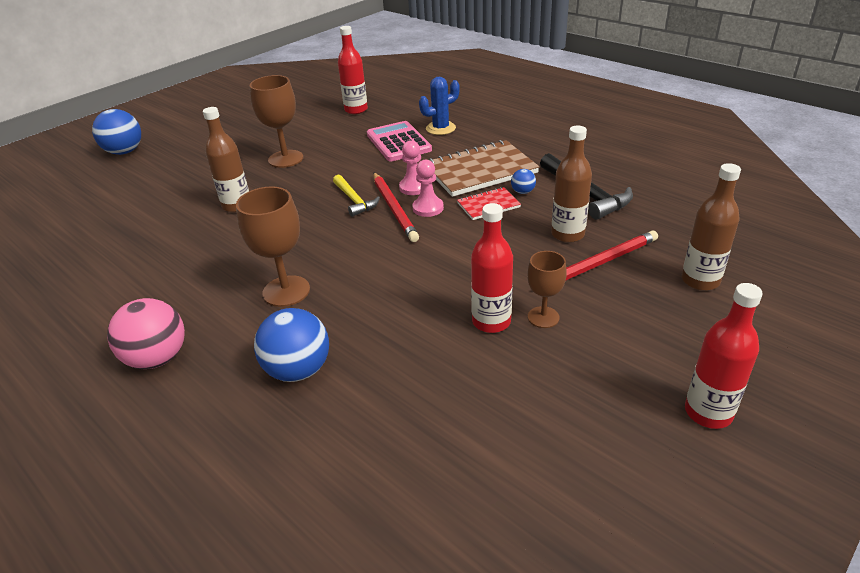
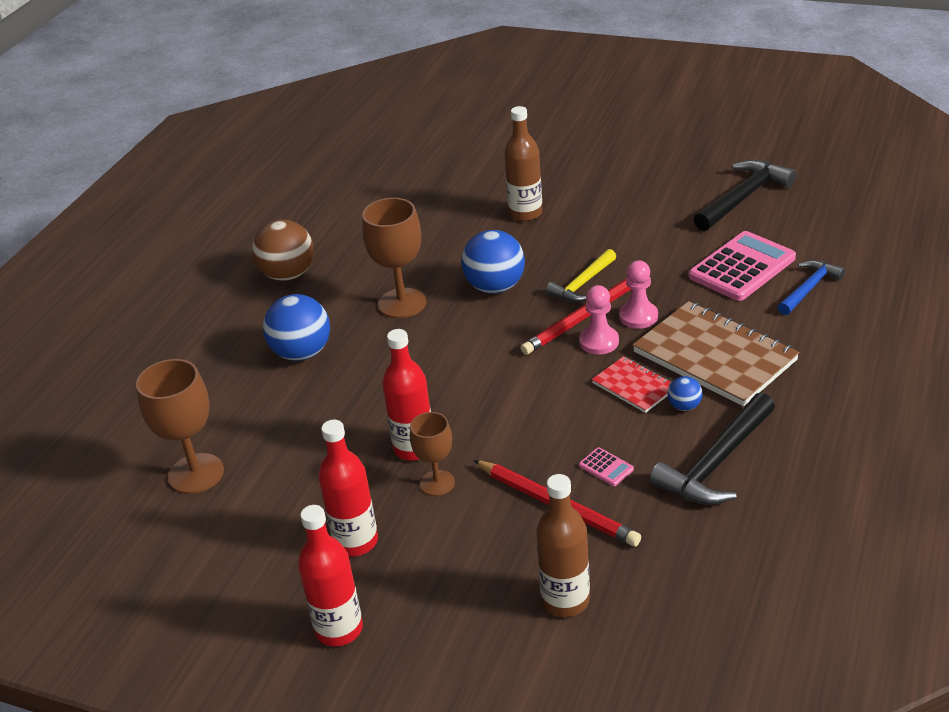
camera: 70 degrees right, 0 degrees up
blue ball [92,109,141,155] -> blue ball moved to [461,230,525,294]
pink ball [107,298,185,369] -> brown ball [252,219,314,281]
brown goblet [250,75,303,168] -> brown goblet moved to [136,359,224,494]
red bottle [338,26,368,114] -> red bottle moved to [318,420,378,557]
blue cactus [419,77,460,135] -> blue hammer [778,260,845,315]
brown bottle [551,126,592,243] -> pink calculator [579,447,634,486]
none -> black hammer [693,160,796,231]

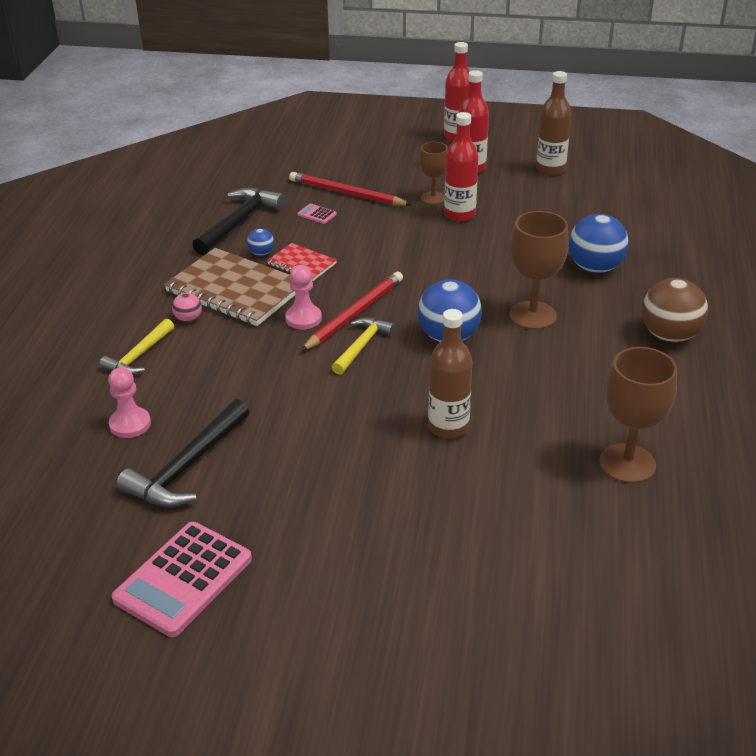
camera: 165 degrees right, 0 degrees up
brown goblet [136,359,224,494] -> brown goblet moved to [599,347,677,483]
brown bottle [536,474,590,617] -> brown bottle moved to [536,71,572,176]
pink pawn [579,285,619,355] -> pink pawn moved to [108,367,151,438]
pink calculator [689,231,796,301] -> pink calculator moved to [111,522,252,637]
blue hammer [778,260,845,315] -> yellow hammer [99,318,174,375]
none -> pink ball [172,293,202,322]

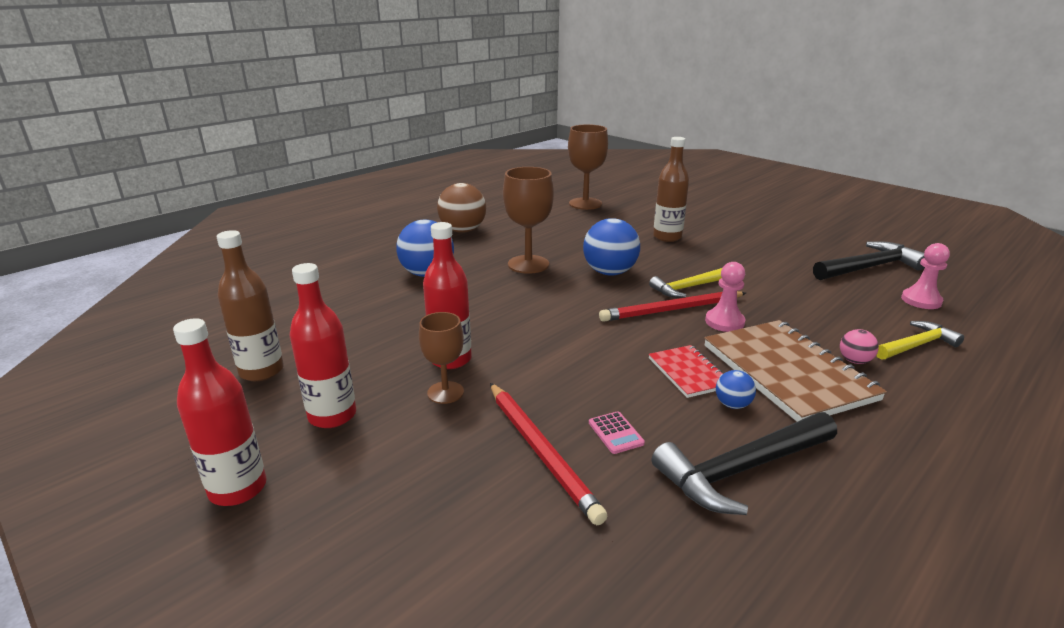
camera: 145 degrees left, 10 degrees down
pink calculator [111,522,252,637] -> none

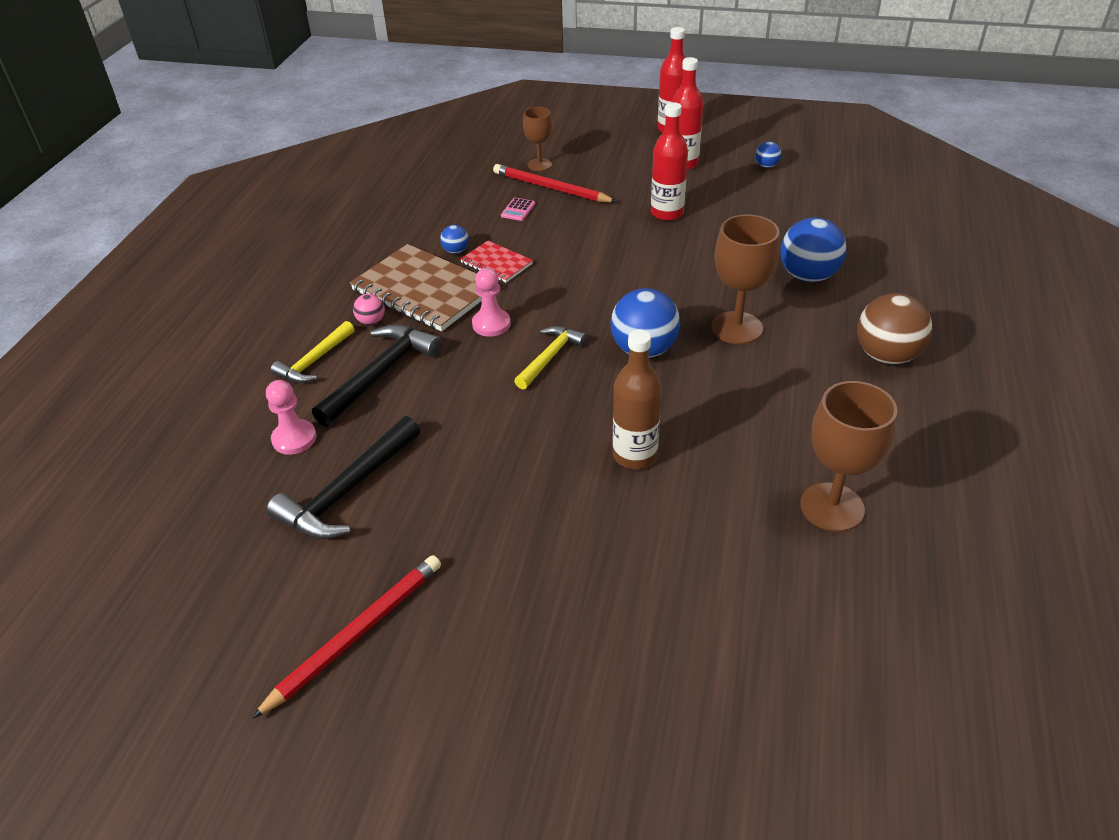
camera: 150 degrees right, 15 degrees up
brown bottle [217,230,284,381] -> blue ball [755,141,782,168]
brown goblet [419,312,464,404] -> brown goblet moved to [523,107,552,171]
pink calculator [589,411,645,454] -> pink calculator turned 105 degrees counterclockwise [501,198,535,221]
red pencil [599,291,746,322] -> red pencil moved to [251,555,441,719]
black hammer [652,412,837,515] -> black hammer moved to [312,324,442,427]

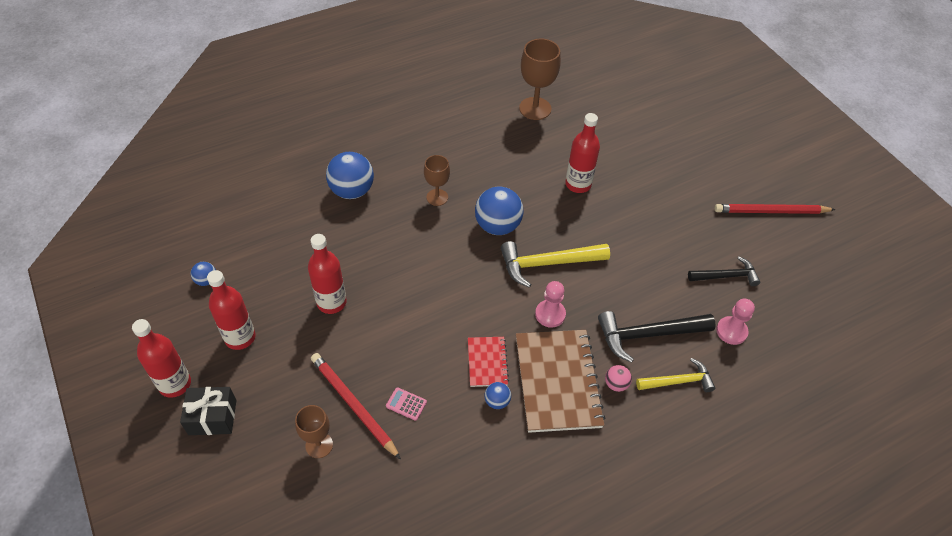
camera: 135 degrees left, 10 degrees up
black hammer [267,416,420,539] -> black hammer [688,257,760,286], size x0.64
red pencil [493,164,617,202] -> red pencil turned 150 degrees clockwise [311,353,401,459]
pink calculator [501,198,535,221] -> pink calculator turned 135 degrees counterclockwise [386,387,427,421]
yellow hammer [514,326,587,389] -> yellow hammer [501,241,610,288], size x1.56
brown bottle [613,330,662,469] -> red bottle [565,113,600,193]
brown goblet [711,214,780,344] -> brown goblet [424,155,450,206], size x0.61
brown ball [857,293,932,364] -> none
none -> black gift [180,387,237,435]

